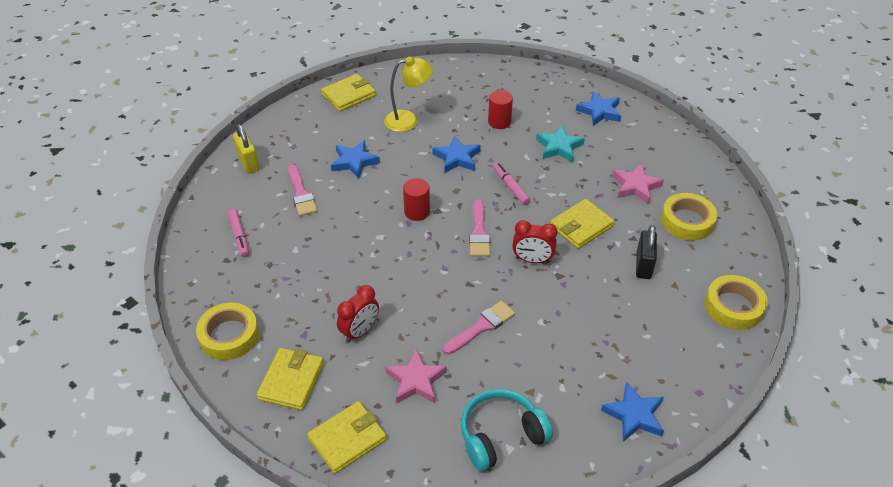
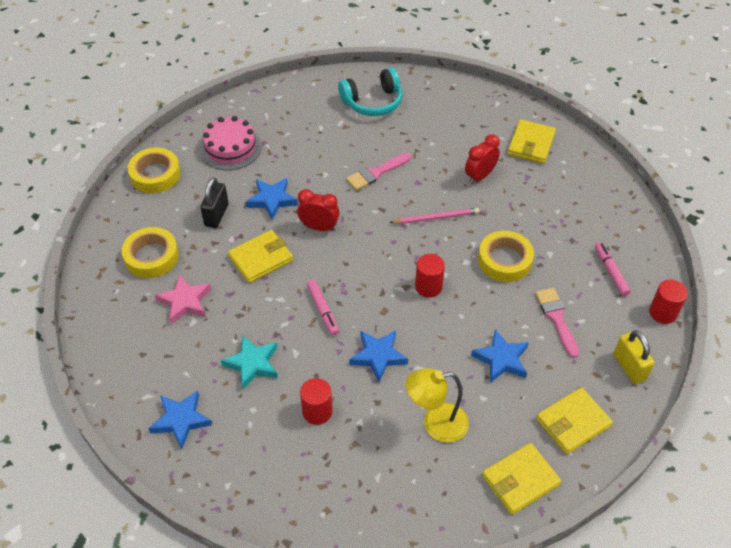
camera: 175 degrees left, 5 degrees up
yellow tape [196,303,259,360] -> yellow tape moved to [478,231,534,282]
yellow wallet [307,401,387,474] -> yellow wallet moved to [536,387,613,454]
pink star [385,349,447,403] -> none
pink brush [469,200,490,257] -> none
blue star [601,382,664,442] -> blue star moved to [246,178,298,220]
none -> pink cake [200,116,262,170]
none -> pink pencil [389,208,479,224]
none -> red cylinder [649,279,688,324]

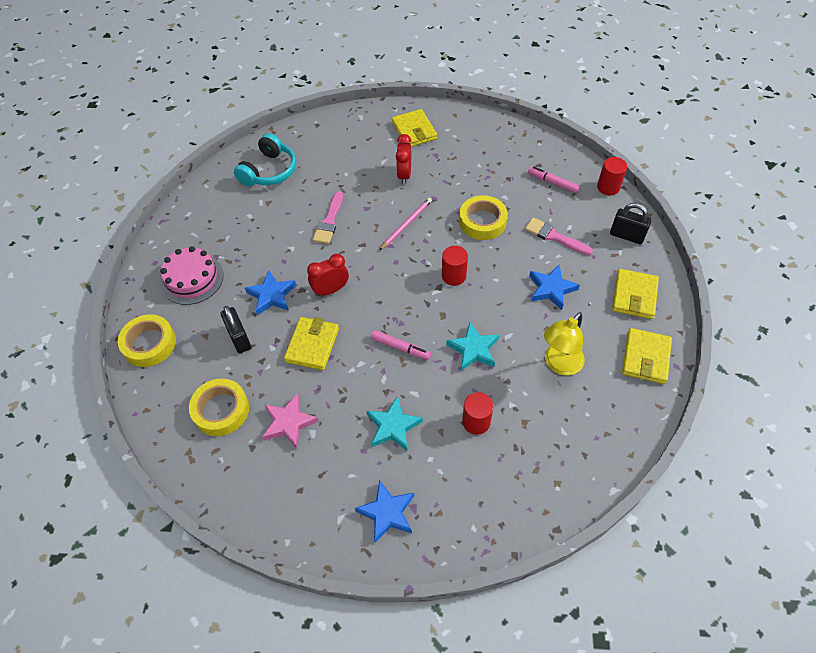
camera: 40 degrees left, 5 degrees up
blue star [349,330,408,382] -> turquoise star [446,322,499,371]
yellow padlock [613,330,655,384] -> black padlock [610,203,652,244]

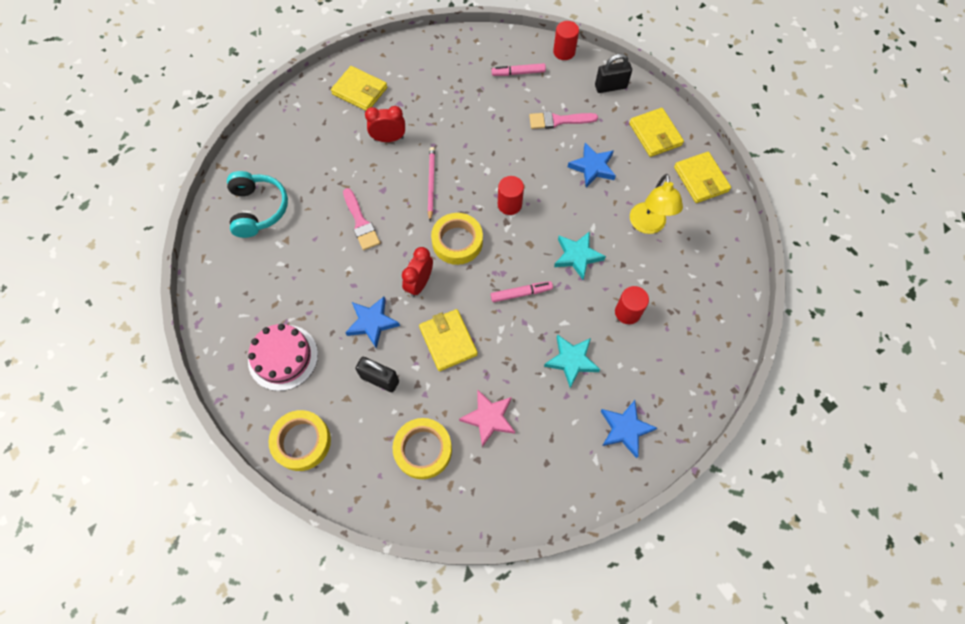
camera: 40 degrees left, 10 degrees up
red clock [396,134,411,185] -> red clock turned 120 degrees clockwise [365,106,405,142]
yellow tape [459,195,508,240] -> yellow tape moved to [431,213,483,265]

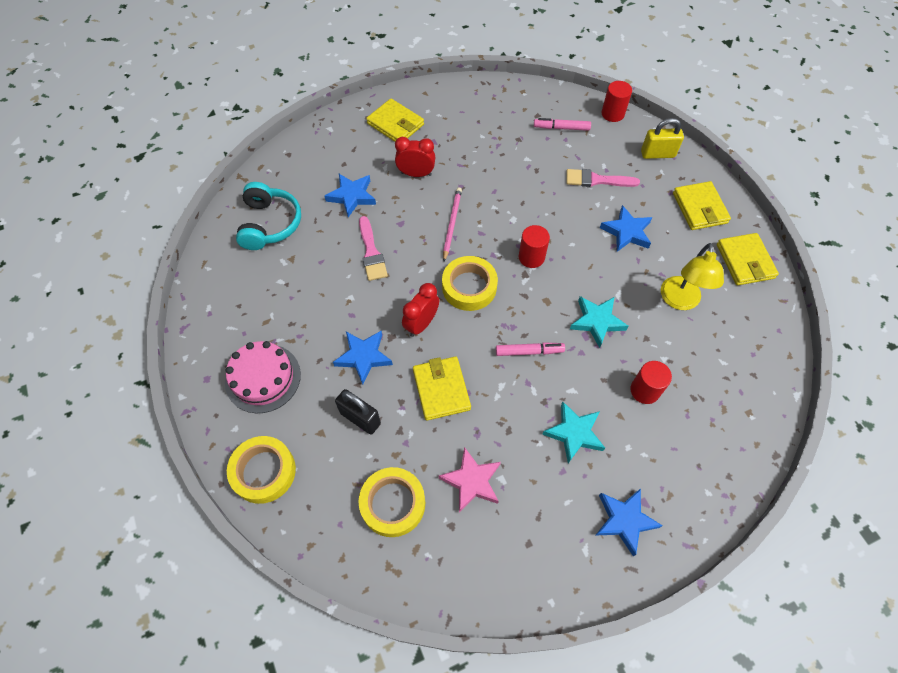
camera: 10 degrees right, 5 degrees down
black padlock [595,54,632,93] -> yellow padlock [641,118,684,159]
none -> blue star [325,174,376,217]

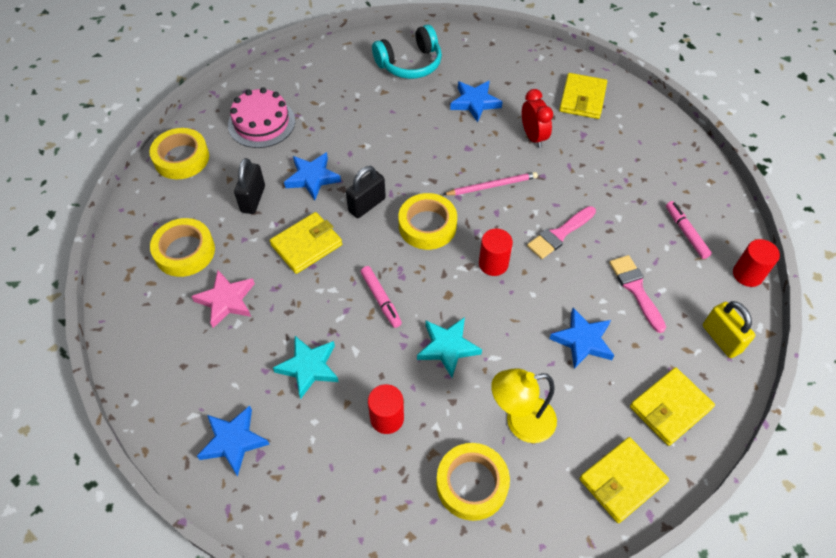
camera: 65 degrees right, 5 degrees down
pink brush [359,216,388,281] -> pink brush moved to [527,206,596,259]
red clock [402,283,439,337] -> black padlock [346,166,386,218]
none -> yellow tape [436,443,510,521]

